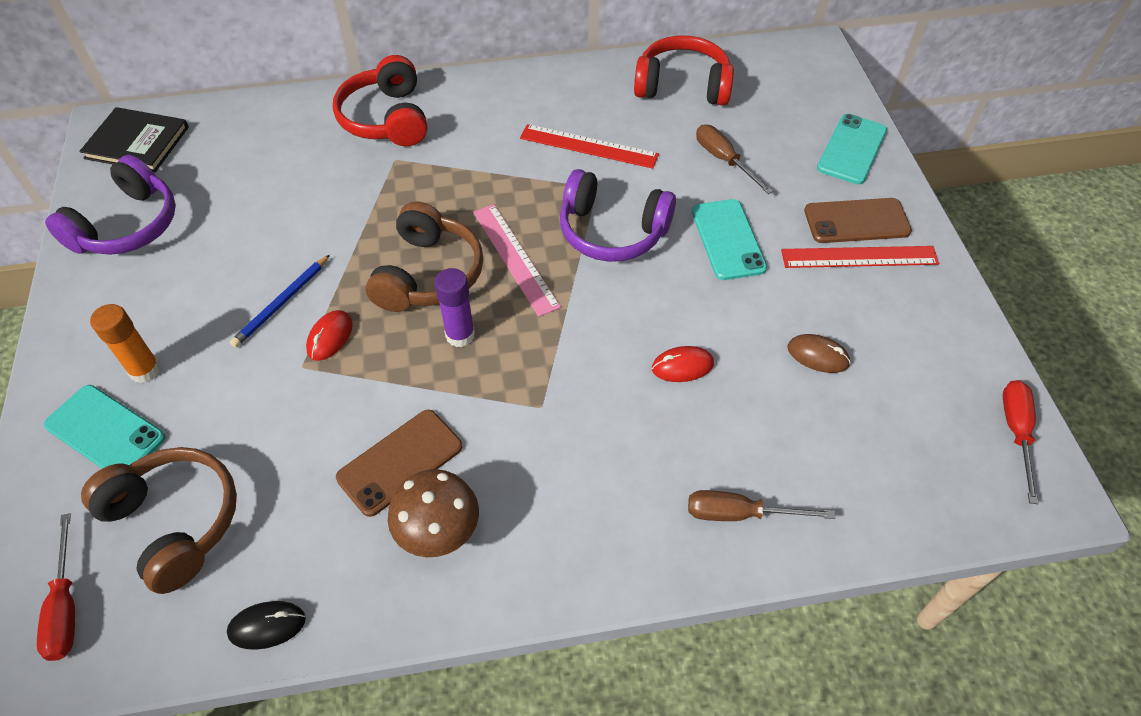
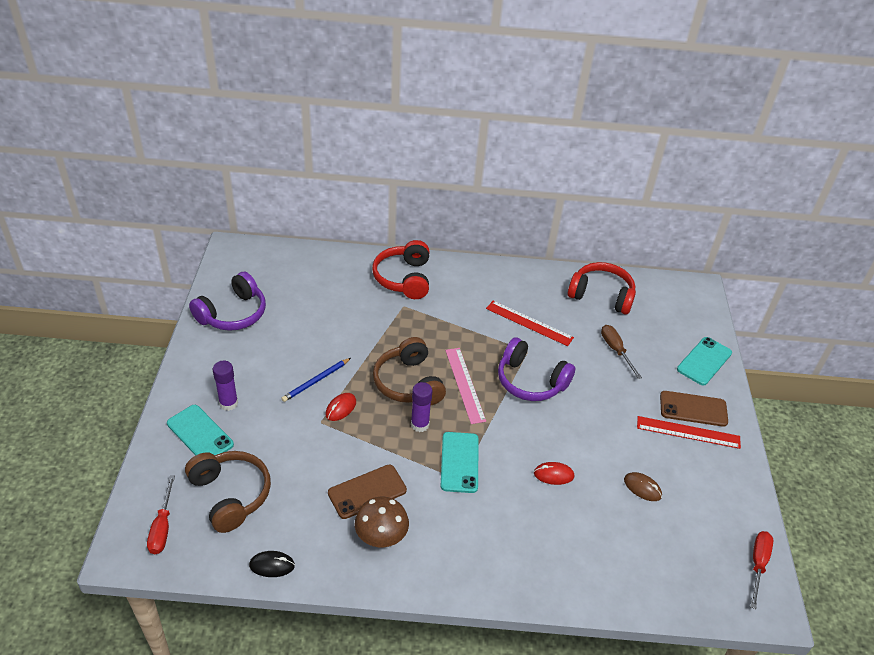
camera: 10 degrees right, 10 degrees down
black book [79,107,189,172] -> none
orange glue stick [90,304,161,383] -> purple glue stick [213,361,238,411]
brown headphones [366,201,483,312] -> brown headphones turned 135 degrees clockwise [373,337,446,405]
brown screwdriver [688,490,835,521] -> none
turquoise phone [692,199,767,280] -> turquoise phone moved to [441,432,479,493]

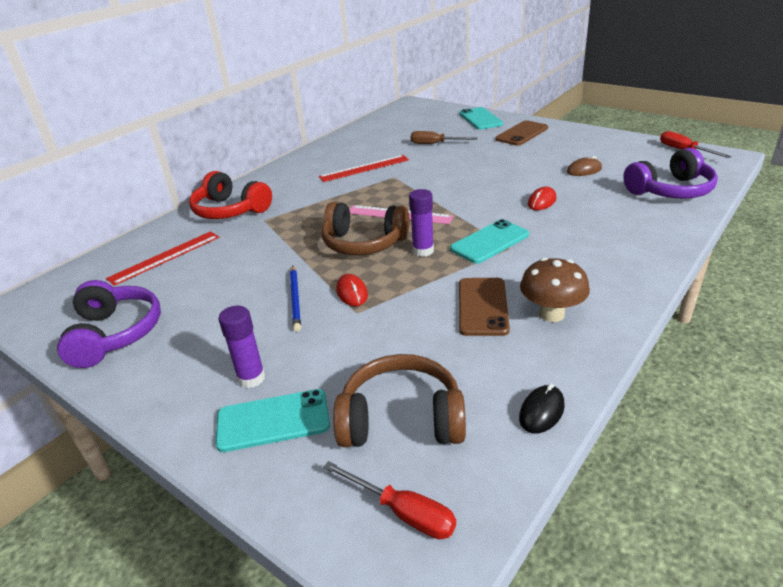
camera: 50 degrees left, 10 degrees down
turquoise phone [441,432,479,493] -> turquoise phone turned 75 degrees counterclockwise [450,219,529,264]
purple headphones [498,337,575,401] -> purple headphones moved to [623,148,718,199]
red headphones [568,262,636,315] -> none
red ruler [637,416,741,449] -> red ruler moved to [106,231,219,286]

